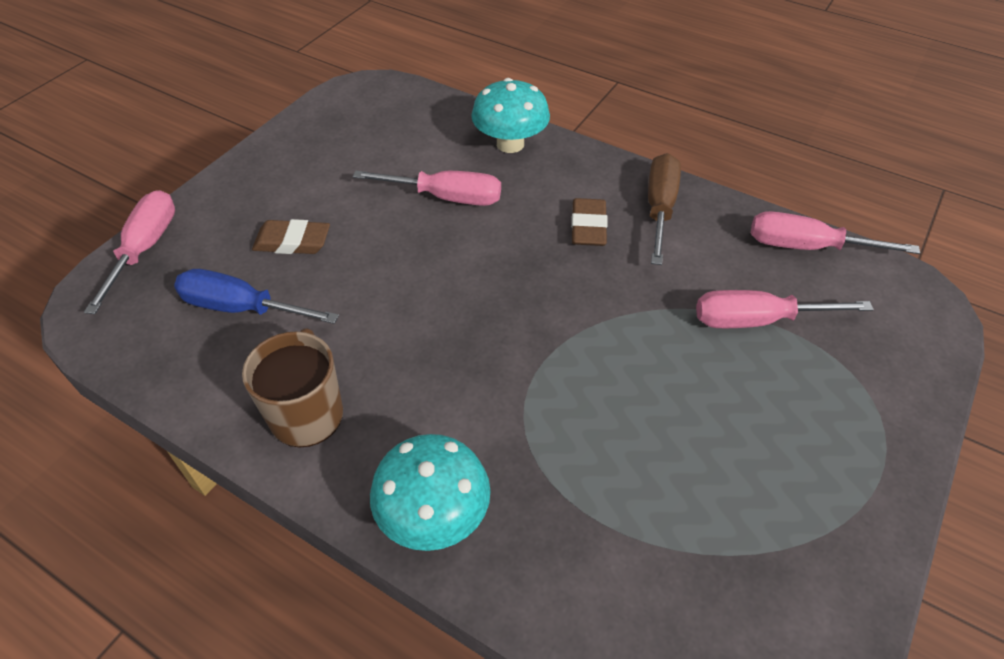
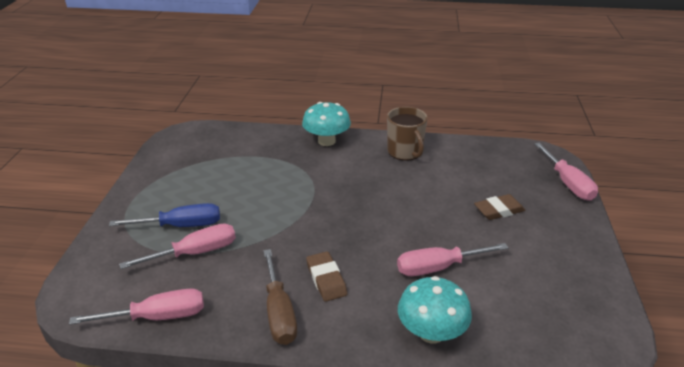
camera: 155 degrees right, 15 degrees down
blue screwdriver [174,269,339,324] -> blue screwdriver moved to [109,203,220,227]

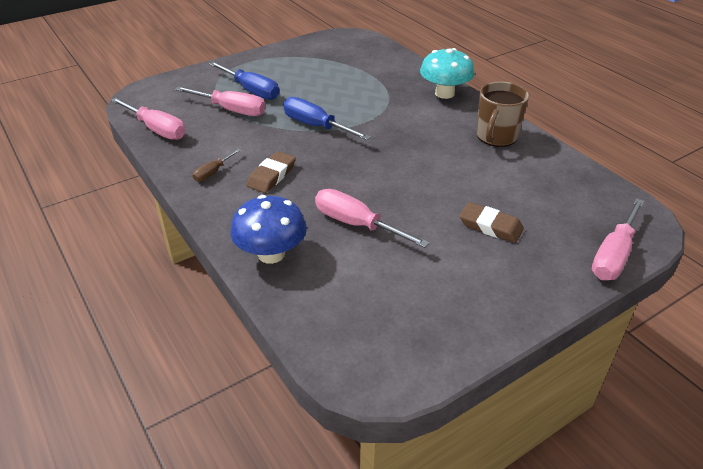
camera: 50 degrees right, 5 degrees up
brown screwdriver [263,249,297,345] -> brown screwdriver [193,148,241,182], size x0.54
turquoise mushroom [398,276,472,344] -> blue mushroom [231,195,307,264]
none -> blue screwdriver [283,97,371,140]

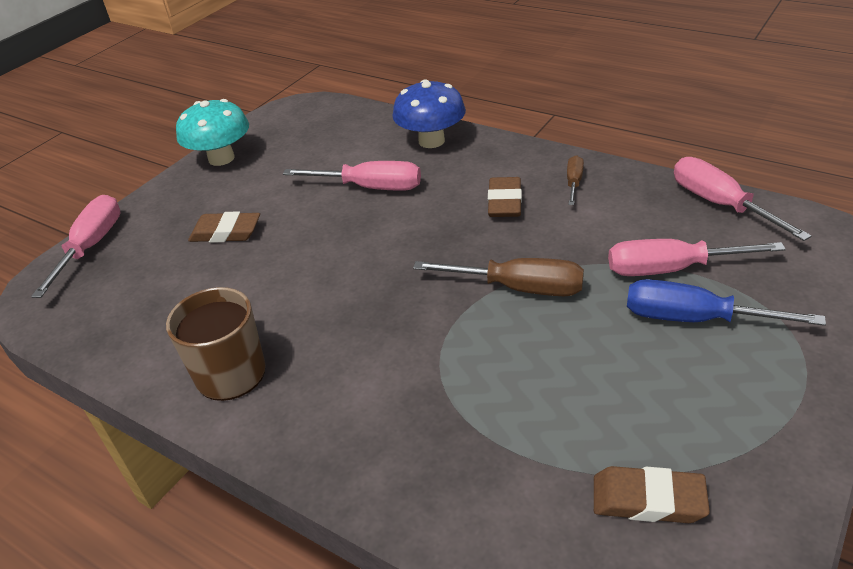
camera: 160 degrees right, 0 degrees up
pink screwdriver [110,98,186,140] -> pink screwdriver turned 45 degrees clockwise [674,157,812,241]
blue screwdriver [283,97,371,140] -> brown screwdriver [413,258,584,296]
turquoise mushroom [420,48,475,99] -> turquoise mushroom moved to [176,99,249,166]
none -> brown eraser [594,466,710,523]

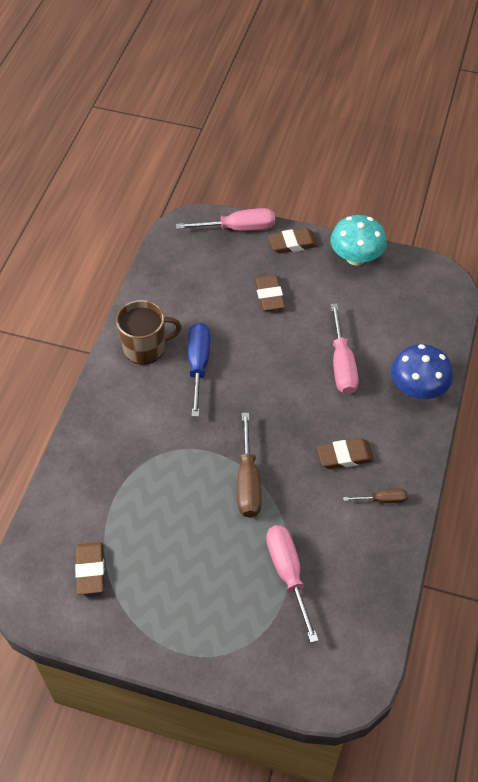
camera: 70 degrees right, 15 degrees up
blue screwdriver [627,279,826,326] -> blue screwdriver moved to [188,323,210,417]
pink screwdriver [674,157,812,241] -> none
none -> brown eraser [268,228,318,254]

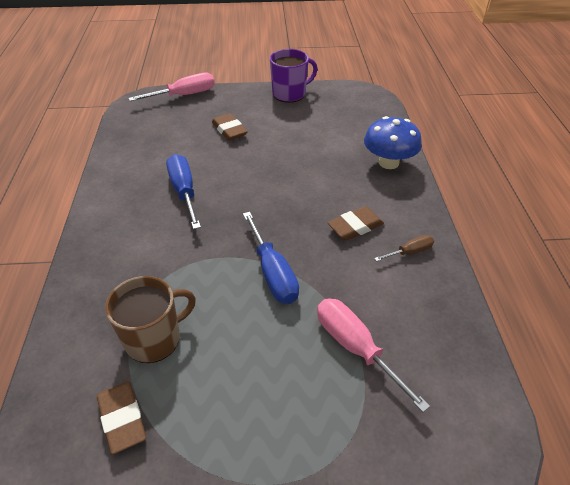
camera: 20 degrees left, 10 degrees down
brown mug [116,300,182,365] -> brown mug moved to [105,276,196,363]
brown screwdriver [237,413,262,518] -> blue screwdriver [243,212,299,304]
brown eraser [268,228,318,254] -> none
turquoise mushroom [331,215,387,266] -> purple mug [270,49,318,103]
pink screwdriver [331,303,359,394] -> none

